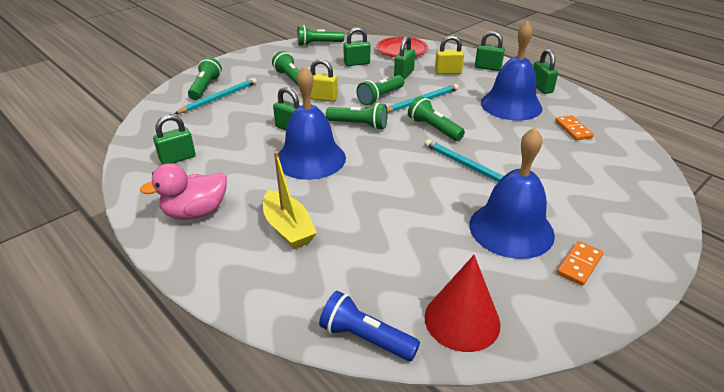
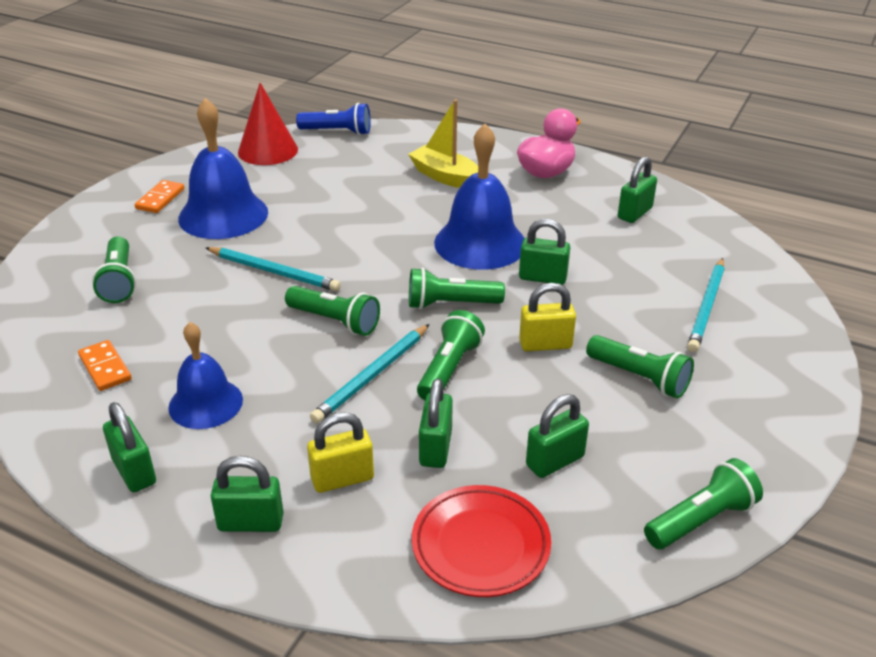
camera: 160 degrees right, 0 degrees up
green flashlight [188,57,222,100] -> green flashlight moved to [92,237,136,303]
blue bell [481,21,542,121] -> blue bell [168,322,243,429], size x0.64

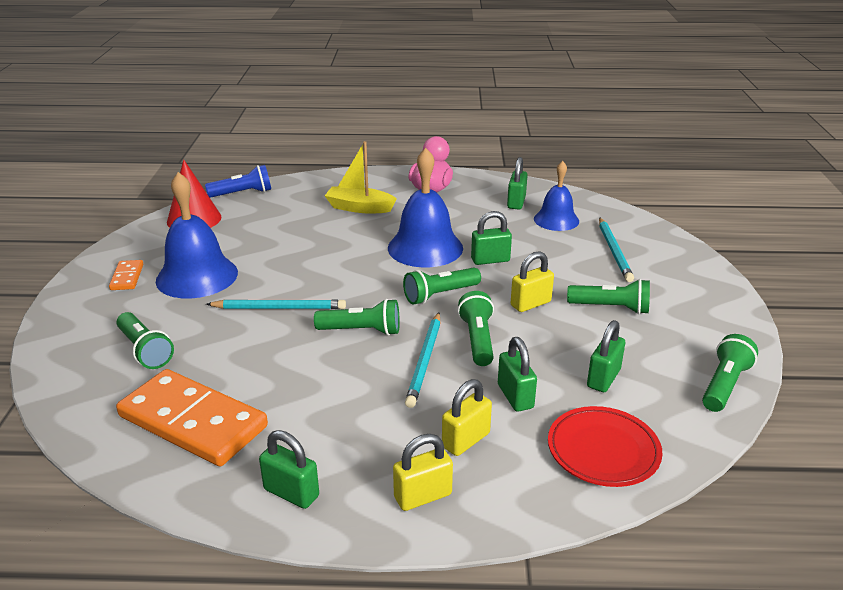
camera: 25 degrees left, 5 degrees down
orange domino [78,340,132,391] -> orange domino [116,369,268,466], size x2.25
blue bell [168,322,243,429] -> blue bell moved to [534,161,579,231]
green padlock [211,456,283,532] -> yellow padlock [393,434,453,511]

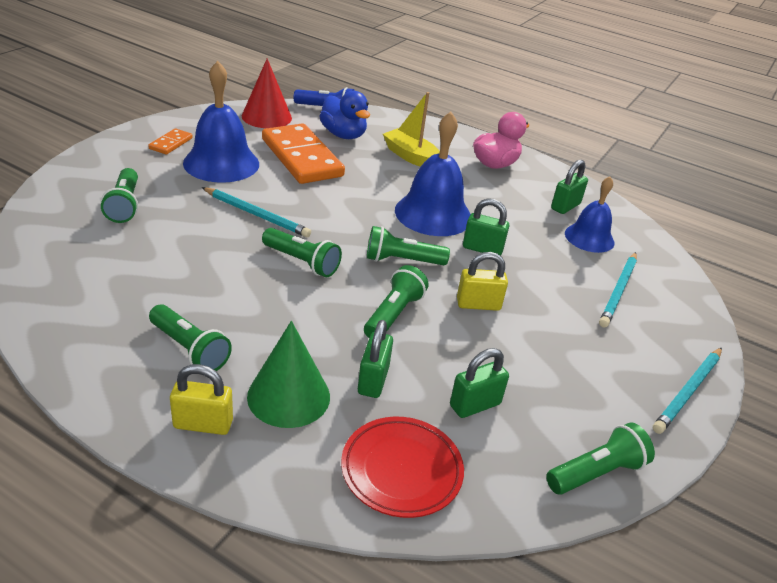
camera: 25 degrees right, 5 degrees up
orange domino [116,369,268,466] -> orange domino moved to [262,123,345,184]
green padlock [259,430,319,509] -> none
turquoise pencil [405,312,440,408] -> turquoise pencil moved to [653,348,722,434]
yellow padlock [442,379,492,456] -> green cone [247,321,330,428]
green flashlight [567,279,650,314] -> green flashlight moved to [149,304,232,371]
none -> blue duck [319,91,370,139]

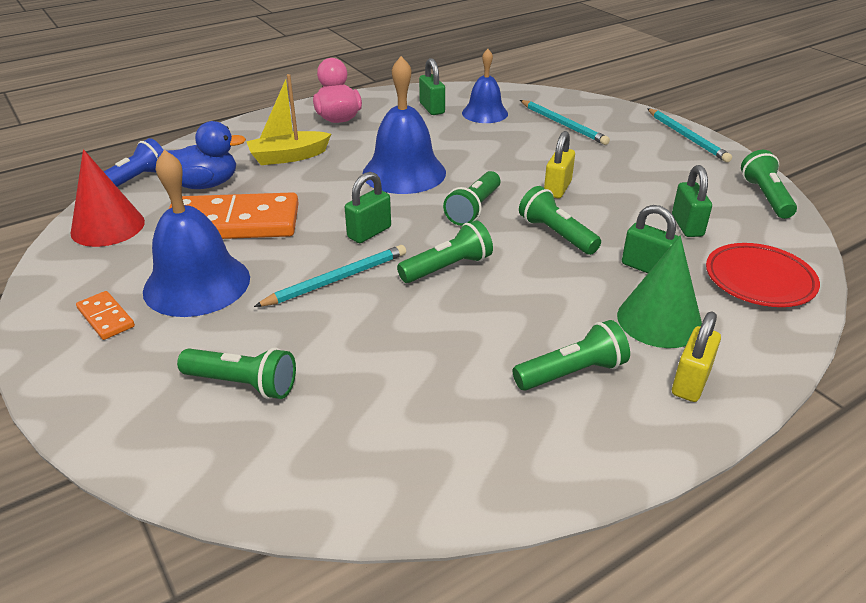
camera: 60 degrees left, 0 degrees up
green padlock [463,198,509,256] -> green padlock moved to [345,172,391,243]

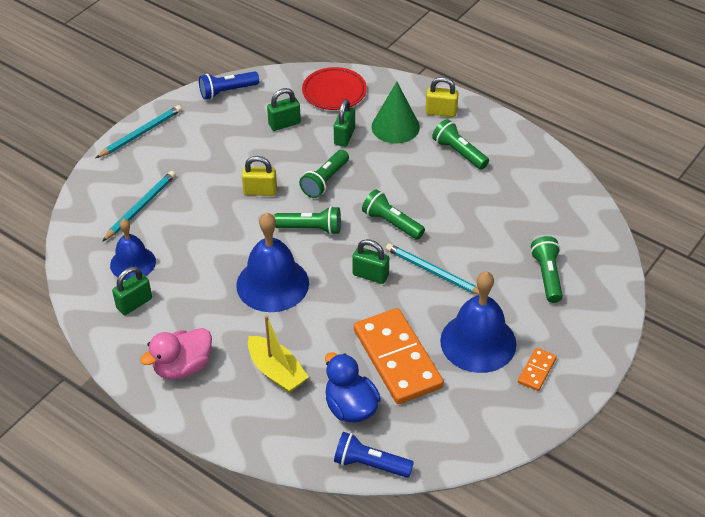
camera: 110 degrees left, 10 degrees up
red cone [71,149,145,247] -> none
green flashlight [741,150,797,219] -> blue flashlight [199,71,259,100]

